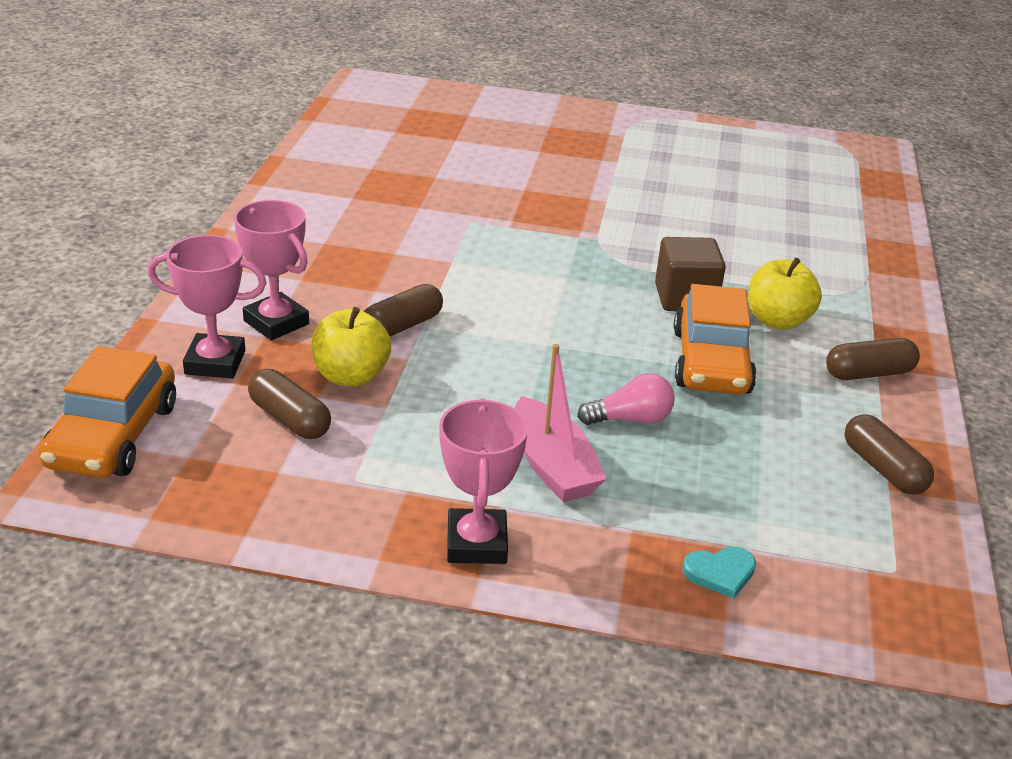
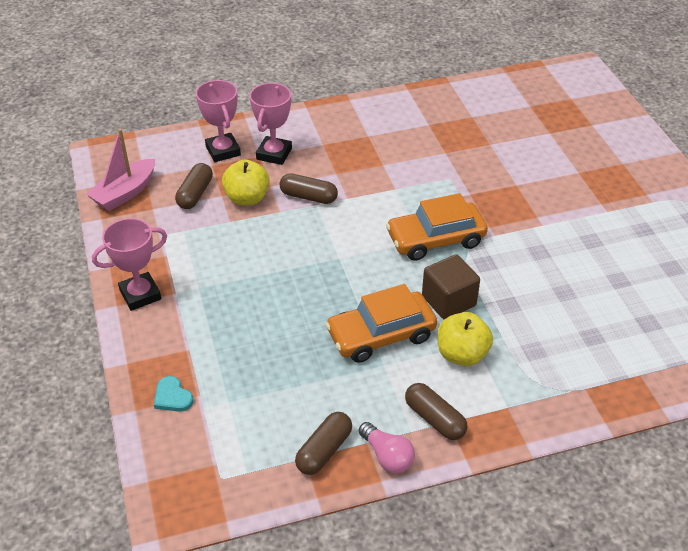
camera: 65 degrees right, 10 degrees up
orange car [39,346,176,478] -> orange car moved to [386,193,488,261]
pink boat [514,344,607,502] -> pink boat moved to [86,129,155,211]
pink light bulb [577,373,675,425] -> pink light bulb moved to [358,422,415,473]

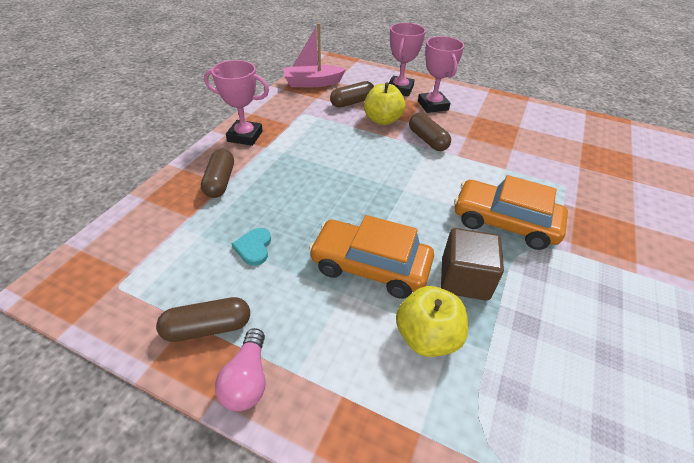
camera: 40 degrees right, 0 degrees up
turquoise heart [154,376,193,412] -> turquoise heart moved to [231,228,271,266]
pink trophy [250,83,292,165] -> pink trophy turned 75 degrees counterclockwise [418,36,464,113]
brown capsule [405,383,467,440] -> brown capsule moved to [201,149,234,198]

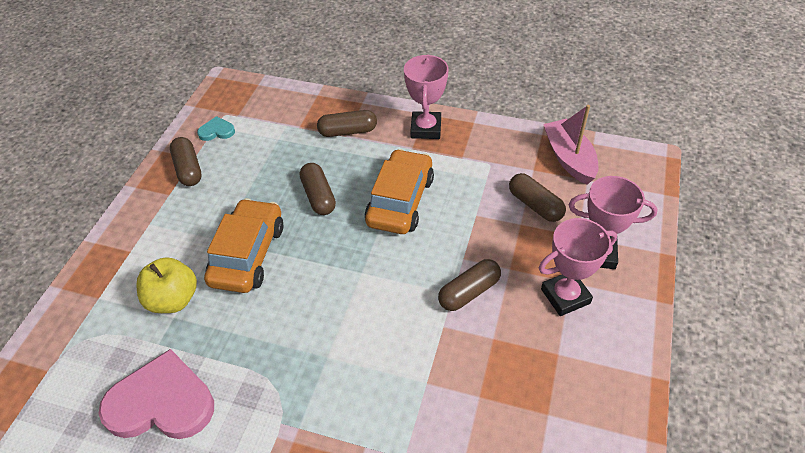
camera: 85 degrees right, 5 degrees up
pink light bulb [215,328,265,411] -> none
turquoise heart [231,228,271,266] -> turquoise heart moved to [197,116,235,141]
yellow apple [364,82,405,125] -> none
brown cube [441,228,504,301] -> none
orange car [454,175,568,250] -> orange car moved to [365,149,434,234]
none -> pink heart [98,349,214,439]
none -> brown capsule [300,163,336,215]

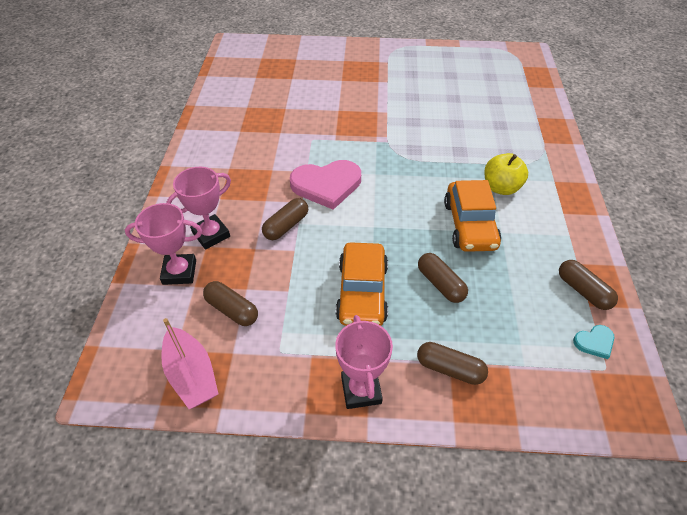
camera: 165 degrees right, 0 degrees up
pink heart [98,349,214,439] -> pink heart moved to [290,160,361,210]
brown capsule [317,110,377,137] -> brown capsule turned 45 degrees clockwise [417,342,488,385]

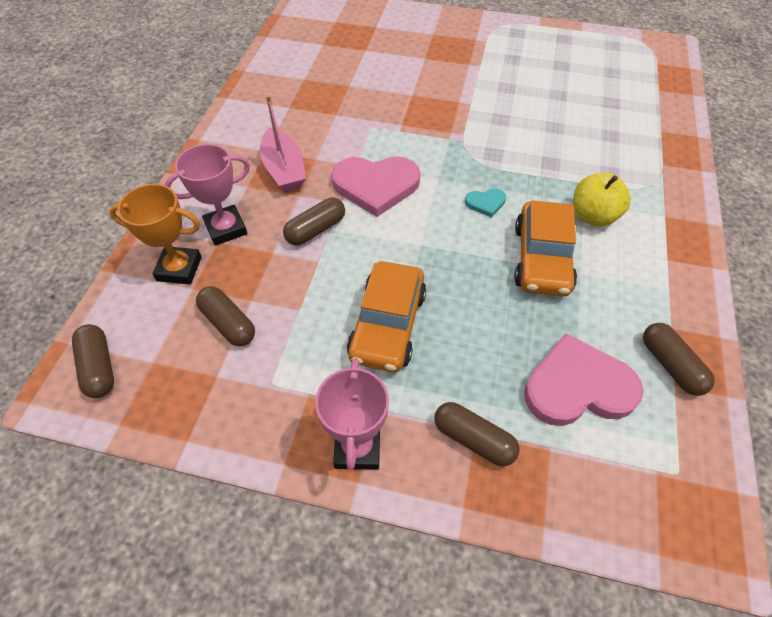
camera: 10 degrees right, 5 degrees up
pink trophy [125,203,202,285] -> orange trophy [109,184,202,284]
pink boat [161,318,219,409] -> pink boat moved to [260,95,306,192]
brown capsule [418,253,468,303] -> brown capsule moved to [72,324,114,398]
turquoise heart [573,325,614,359] -> turquoise heart moved to [465,188,506,218]
none -> pink heart [524,333,644,426]

